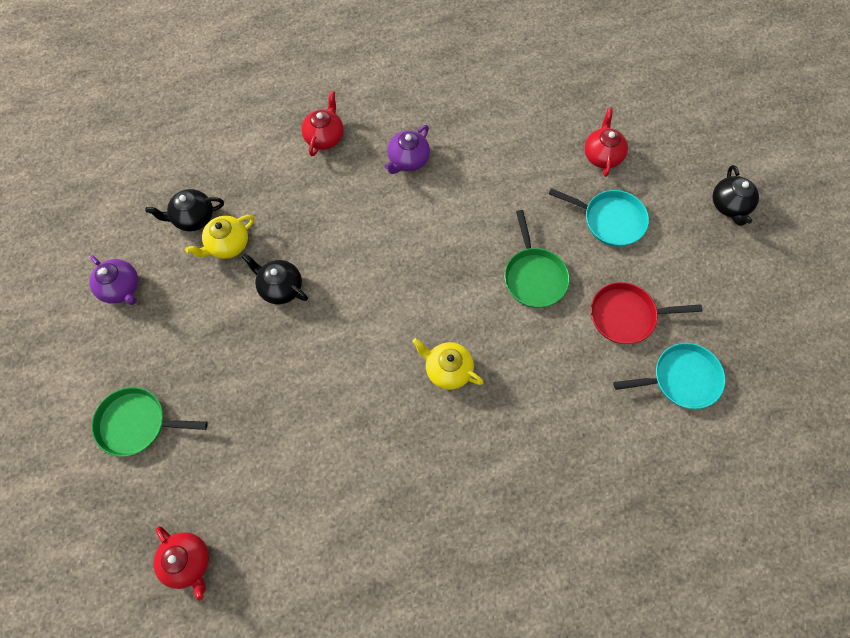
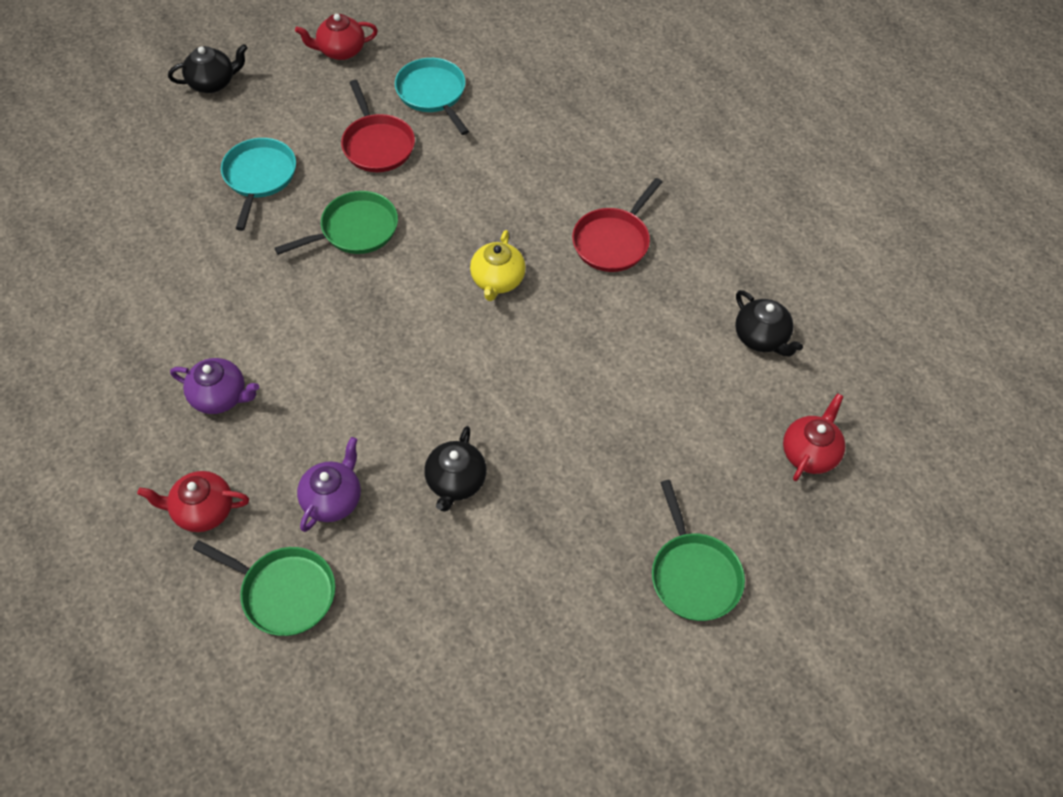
camera: 110 degrees left, 10 degrees down
purple teapot [89,255,138,305] -> purple teapot moved to [297,437,361,532]
black teapot [145,189,224,231] -> black teapot moved to [735,290,803,357]
yellow teapot [185,215,254,259] -> none
red teapot [585,108,628,177] -> red teapot moved to [295,14,378,60]
none -> green pan [193,540,335,636]
none -> red pan [572,178,662,272]

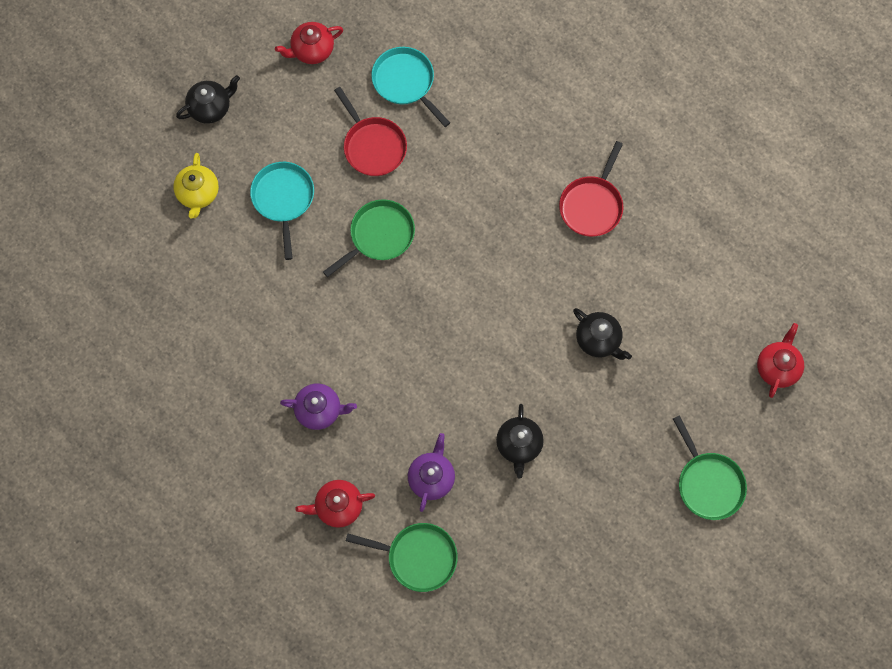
camera: 10 degrees left, 15 degrees up
yellow teapot [470,230,526,301] -> yellow teapot moved to [173,153,219,218]
black teapot [735,290,803,357] -> black teapot moved to [573,308,632,360]

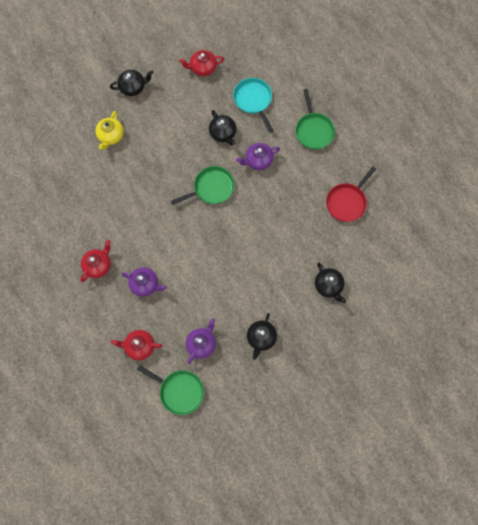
camera: 15 degrees right, 0 degrees up
turquoise pan [250,162,314,260] -> none
red pan [334,87,407,176] -> black teapot [209,110,237,145]
green pan [673,415,747,520] -> green pan moved to [295,89,335,149]
red teapot [757,323,804,398] -> red teapot moved to [80,240,111,282]
none -> purple teapot [236,143,280,170]

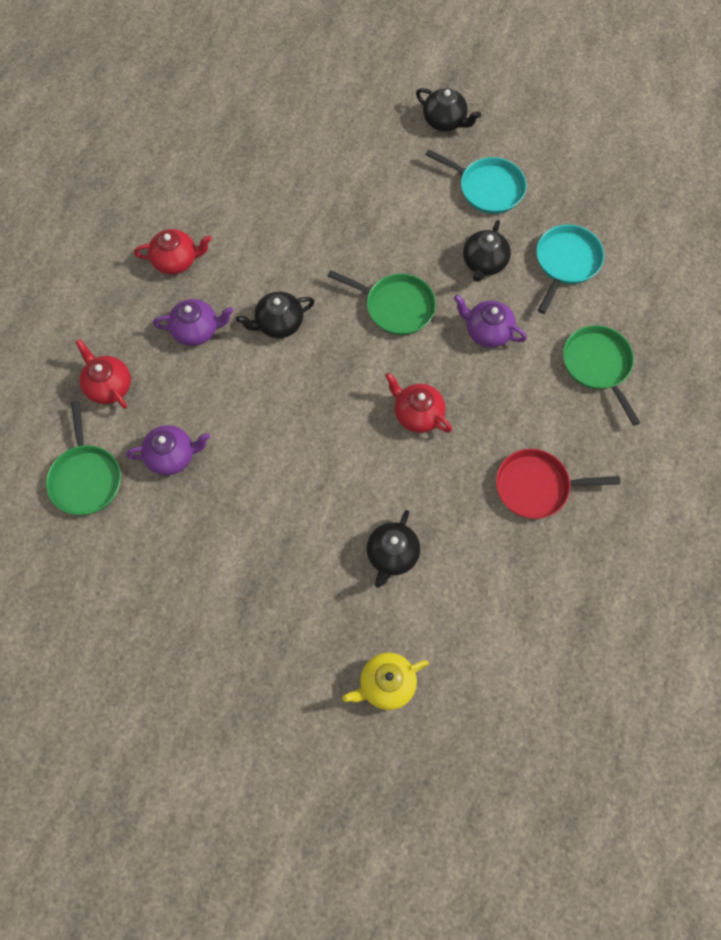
camera: 50 degrees right, 5 degrees down
yellow teapot [95,111,124,150] -> yellow teapot moved to [342,652,429,710]
purple teapot [121,267,167,297] -> purple teapot turned 75 degrees counterclockwise [153,299,234,346]
red teapot [179,50,224,76] -> red teapot moved to [385,373,452,433]
black teapot [247,313,277,360] -> black teapot moved to [236,292,315,338]
green pan [295,89,335,149] -> green pan turned 120 degrees clockwise [563,325,641,426]
none -> turquoise pan [425,149,527,214]

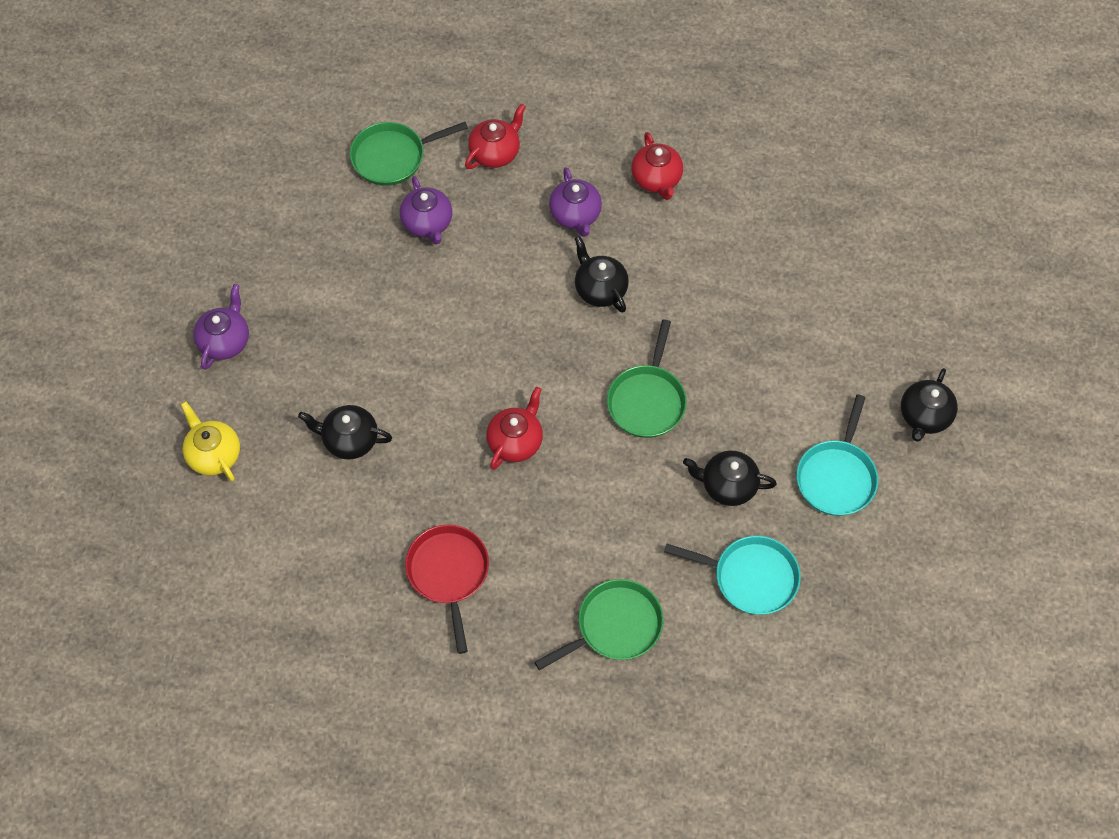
camera: 80 degrees right, 5 degrees down
purple teapot [454,295,527,348] -> purple teapot moved to [193,284,249,370]

